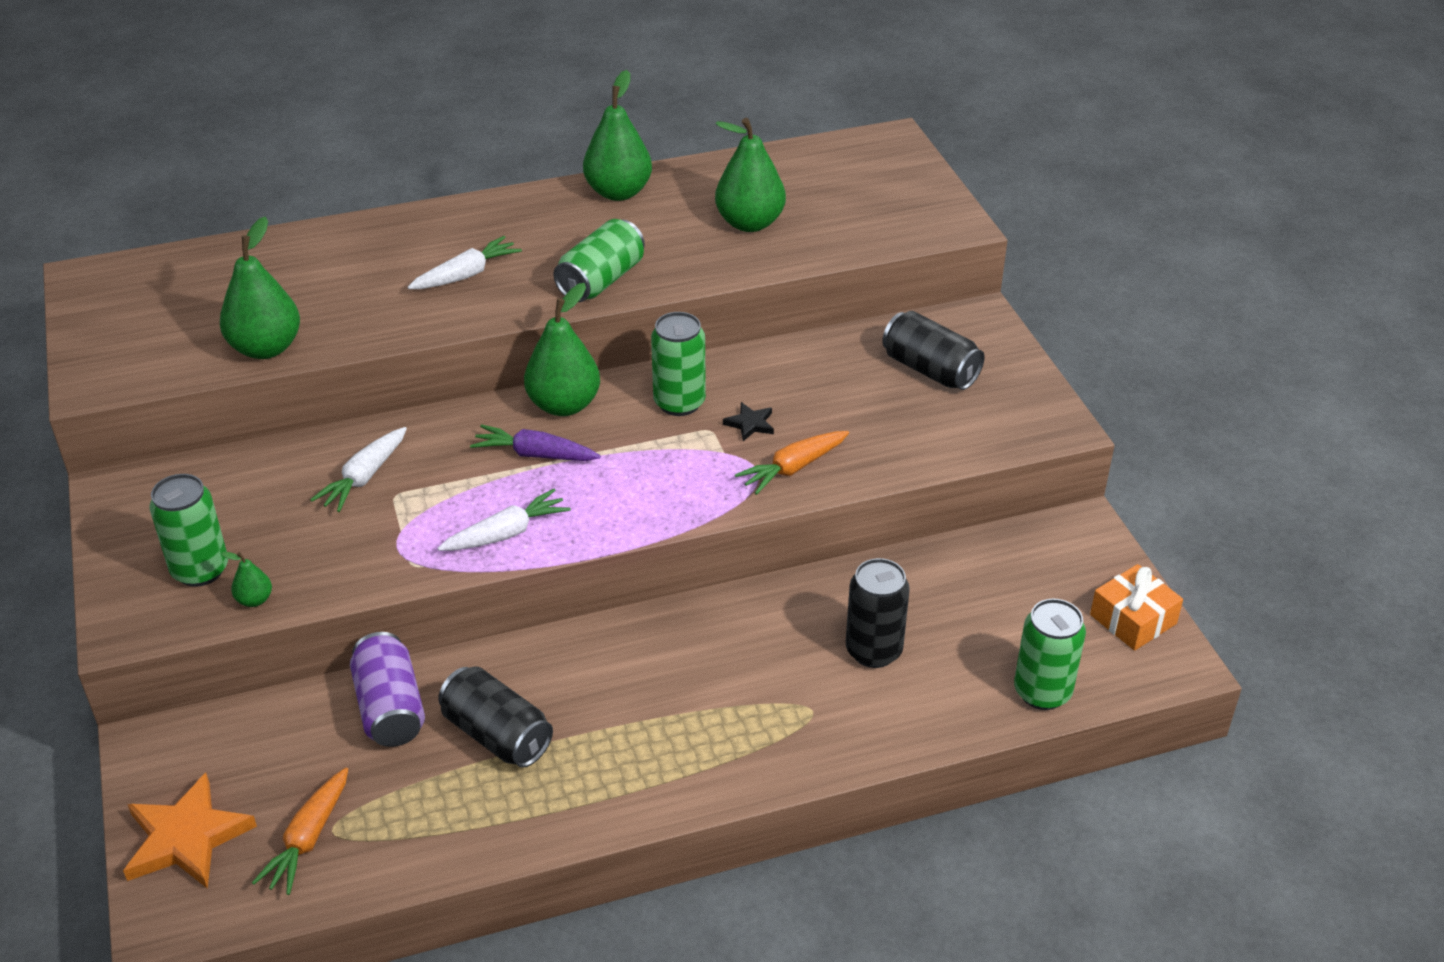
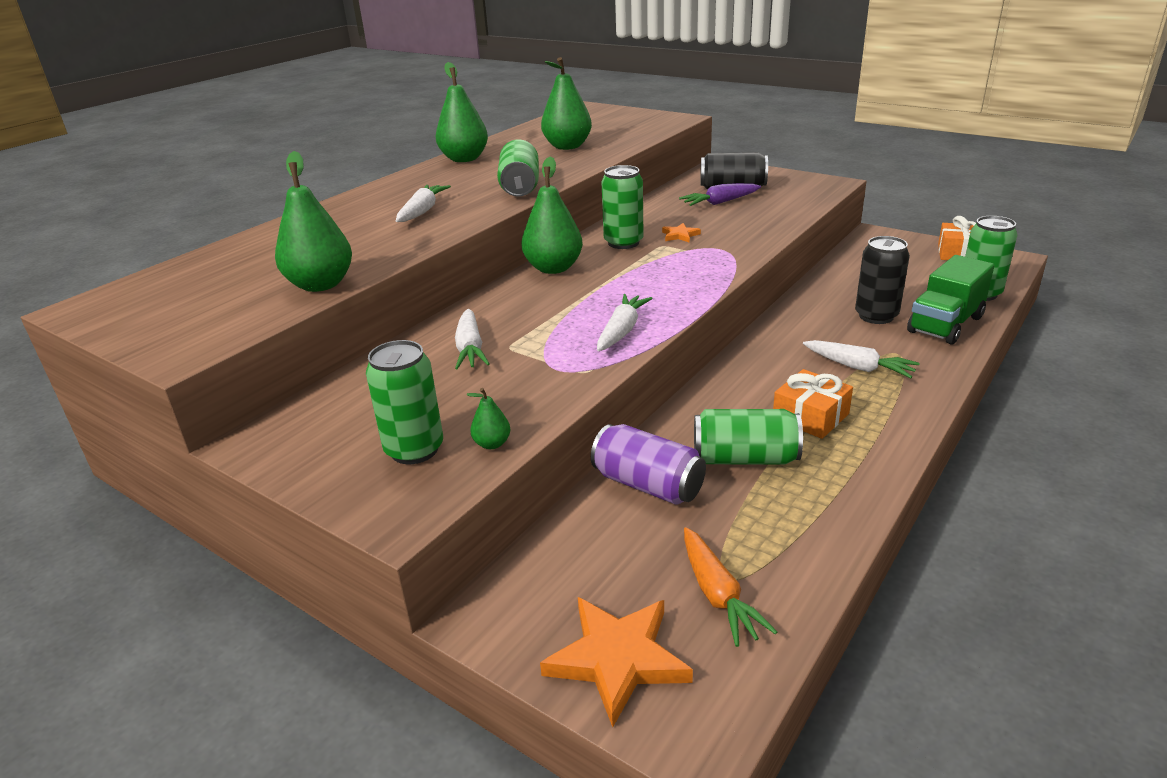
camera: 35 degrees left, 10 degrees down
black can [438,667,553,768] -> green can [694,409,803,465]
purple carrot [470,424,601,461] -> purple carrot moved to [679,183,761,206]
black star [723,402,774,441] -> orange star [662,223,701,243]
orange carrot [735,431,849,495] -> none
none -> orange gift [773,369,853,439]
none -> white carrot [803,340,920,378]
none -> green truck [907,255,994,344]

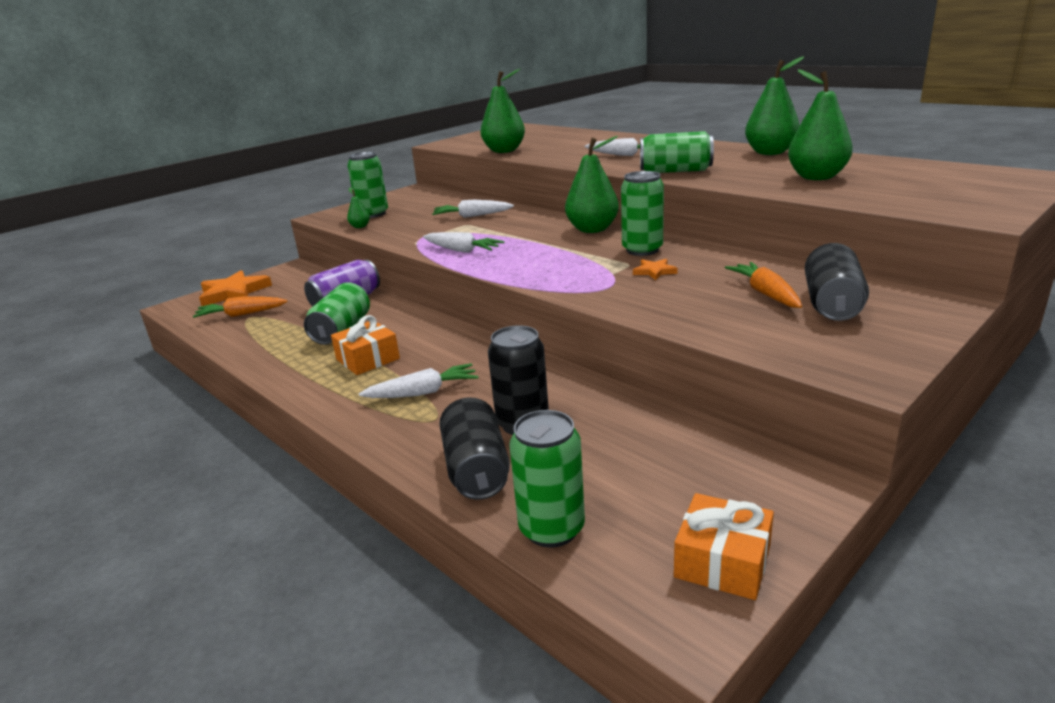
camera: 100 degrees right, 5 degrees down
purple carrot [679,183,761,206] -> orange carrot [725,262,802,308]
white carrot [803,340,920,378] -> white carrot turned 150 degrees counterclockwise [359,363,479,398]
green truck [907,255,994,344] -> black can [439,398,510,500]

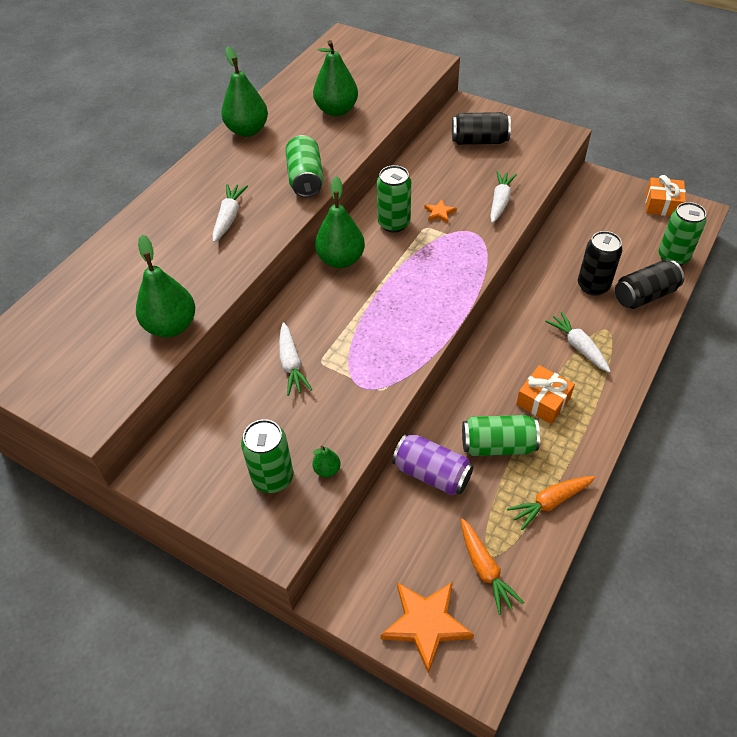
camera: 105 degrees left, 25 degrees up
white carrot [423,232,505,253] -> white carrot moved to [490,171,517,223]
orange carrot [725,262,802,308] -> orange carrot moved to [507,476,595,530]

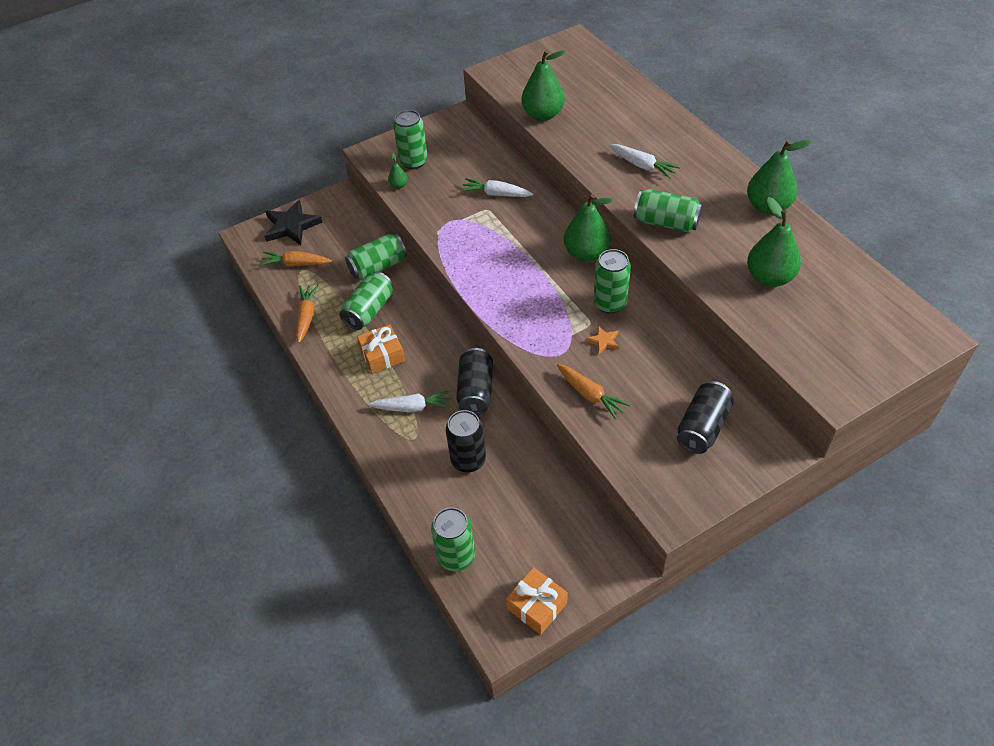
camera: 120 degrees right, 0 degrees up
orange star [380,582,474,673] -> black star [264,200,322,245]
purple can [392,434,474,495] -> green can [345,233,407,280]
white carrot [490,171,517,223] -> orange carrot [557,364,631,420]
black can [615,260,684,309] -> black can moved to [456,348,493,415]

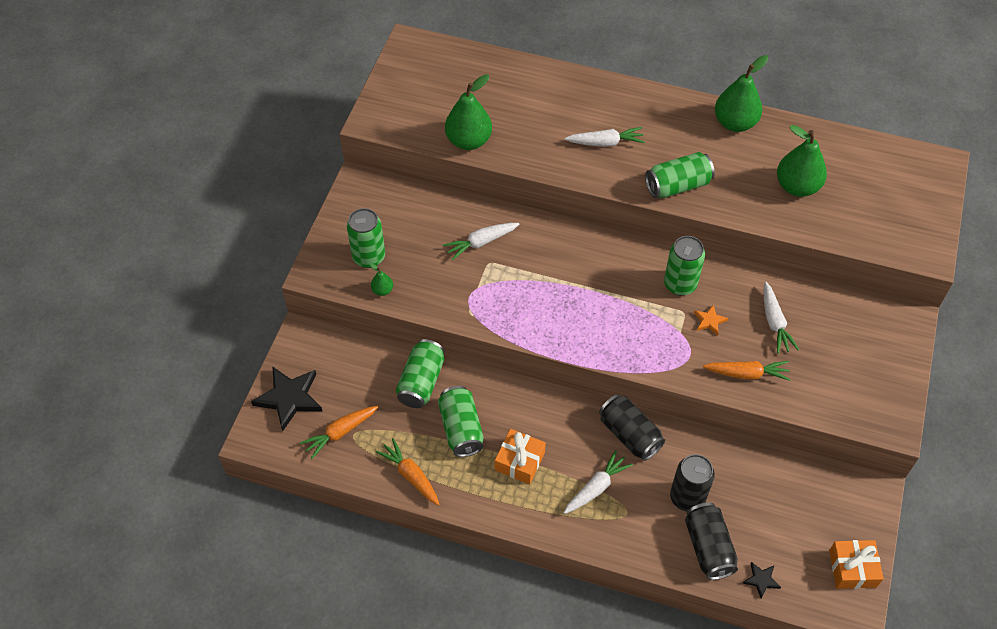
camera: 45 degrees left, 5 degrees up
green can [431,507,475,571] -> black star [743,562,781,598]
green pear [564,194,612,262] -> none
black can [677,381,734,454] -> black can moved to [685,503,738,580]
none -> white carrot [764,282,799,354]

